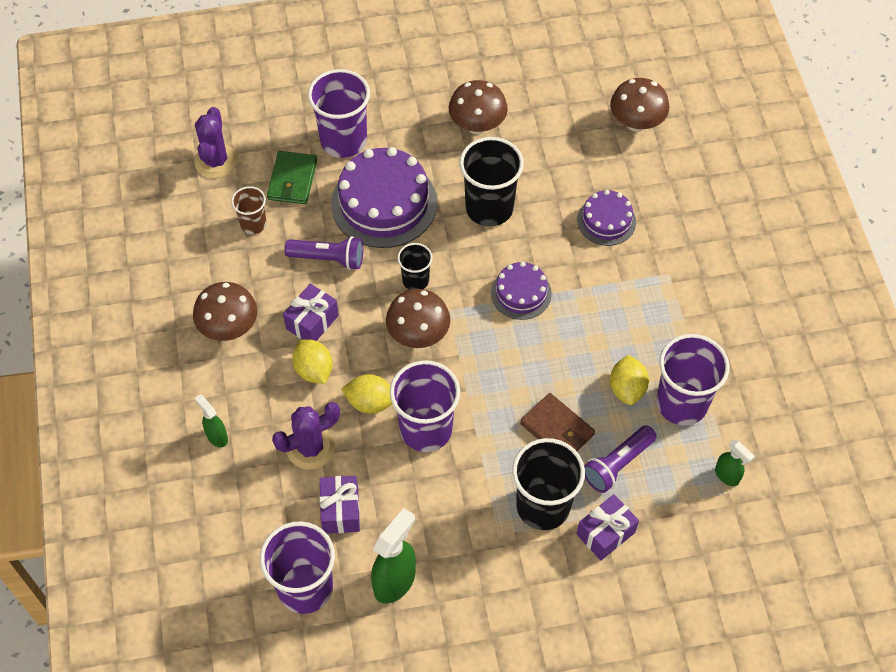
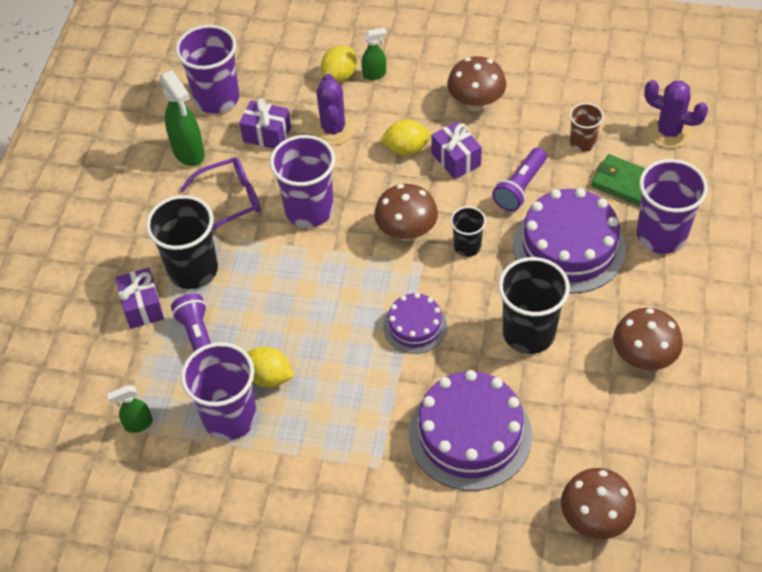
camera: 115 degrees right, 5 degrees down
yellow lemon [341,374,392,414] -> yellow lemon moved to [321,46,357,83]
brown wallet [520,393,595,451] -> none
purple cake [577,190,636,246] -> purple cake [409,370,532,491], size x1.82
none -> purple glasses [180,157,261,231]

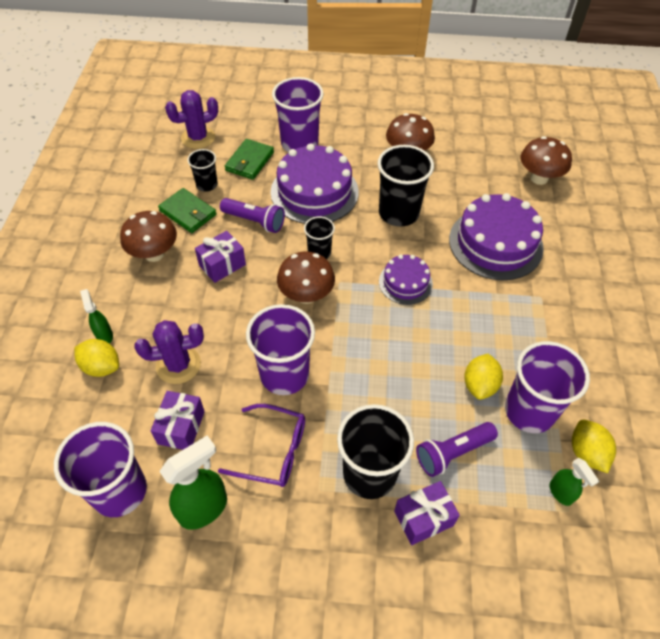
camera: 100 degrees left, 0 degrees up
purple glasses [180,157,261,231] -> purple glasses turned 135 degrees clockwise [218,404,305,487]
yellow lemon [380,120,431,156] -> yellow lemon moved to [572,420,616,473]
brown cup [570,103,604,152] -> black cup [187,149,218,192]
purple cactus [644,80,708,148] -> purple cactus turned 45 degrees clockwise [165,90,218,149]
none -> green wallet [158,188,217,233]

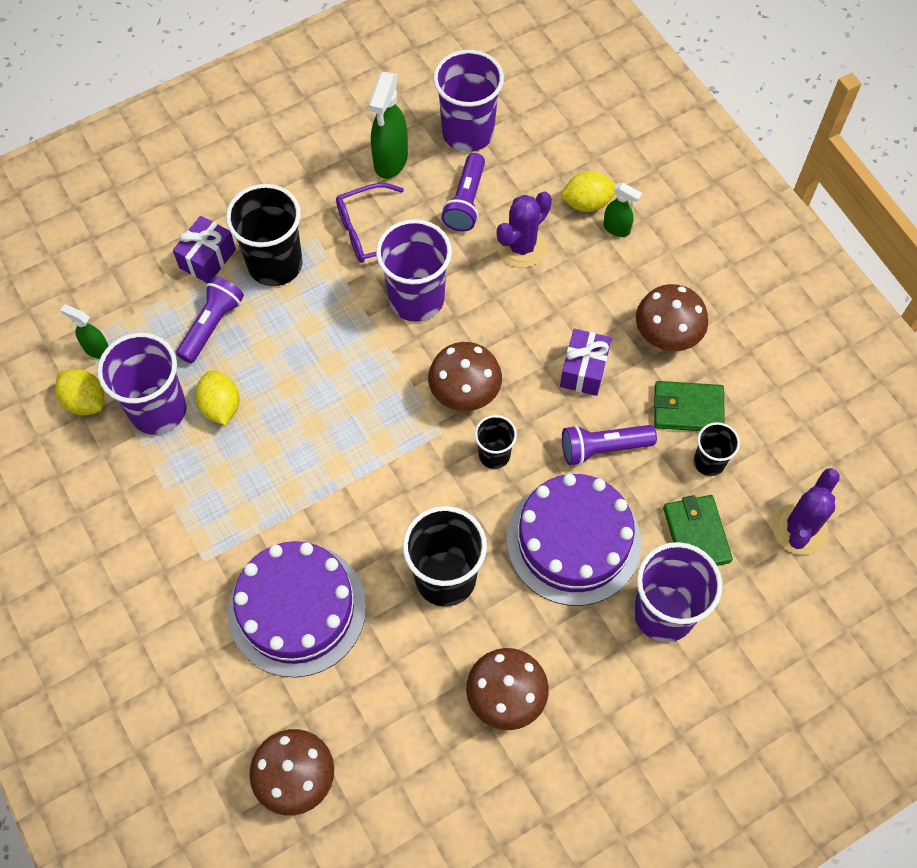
camera: 145 degrees right, 10 degrees up
purple gift [151,391,205,450] -> purple flashlight [441,153,485,232]
purple cake [379,255,433,305] -> none

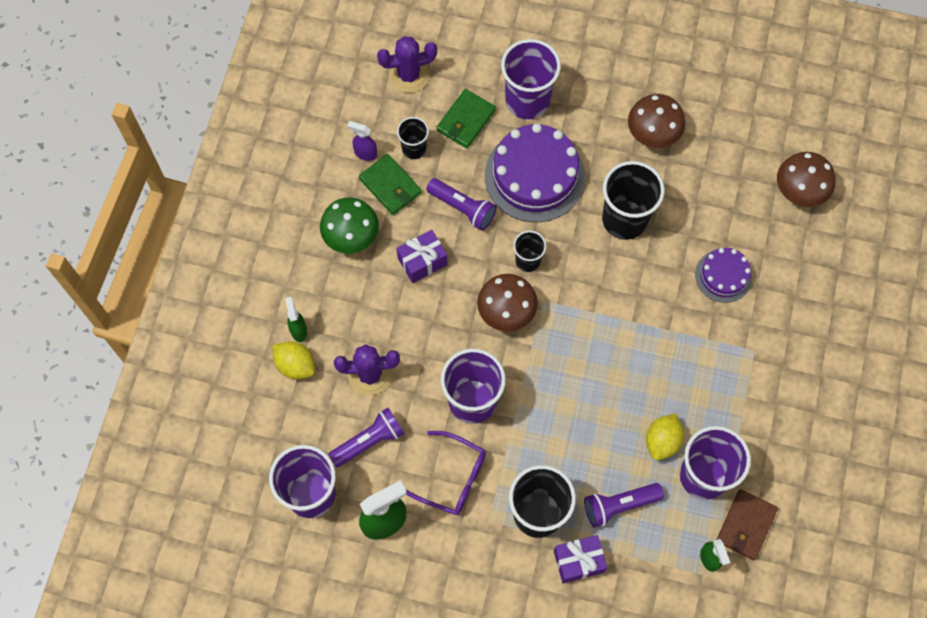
camera: 135 degrees left, 5 degrees up
yellow lemon [55,369,104,415] -> brown wallet [716,489,778,560]
purple cake [228,541,366,678] -> purple cake [695,248,752,303], size x0.55
brown mushroom [636,284,708,351] -> green mushroom [320,197,379,254]
none -> purple spray bottle [347,121,377,161]

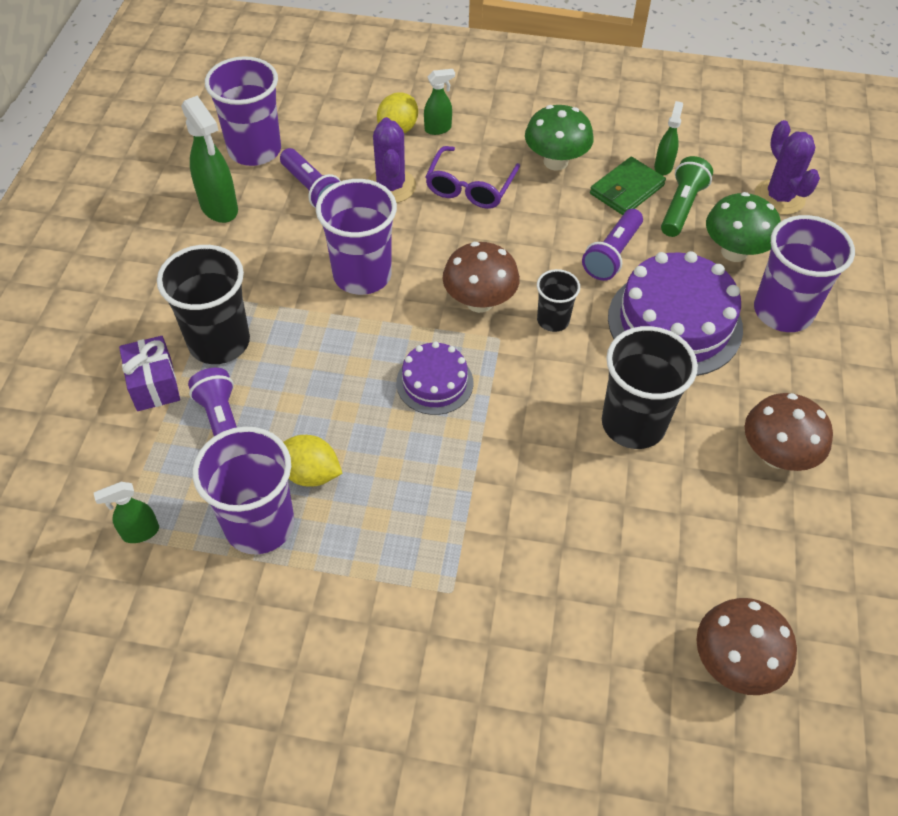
camera: 85 degrees right, 15 degrees down
purple spray bottle [347,121,377,161] -> green spray bottle [654,101,683,176]
purple gift [396,230,448,283] -> none
black cup [397,117,429,159] -> green flashlight [661,156,713,237]
purple glasses [406,431,486,515] -> purple glasses moved to [425,146,520,209]
green wallet [436,89,496,149] -> green mushroom [706,192,781,262]
purple cake [695,248,752,303] -> purple cake moved to [396,341,473,415]
brown wallet [716,489,778,560] -> none

